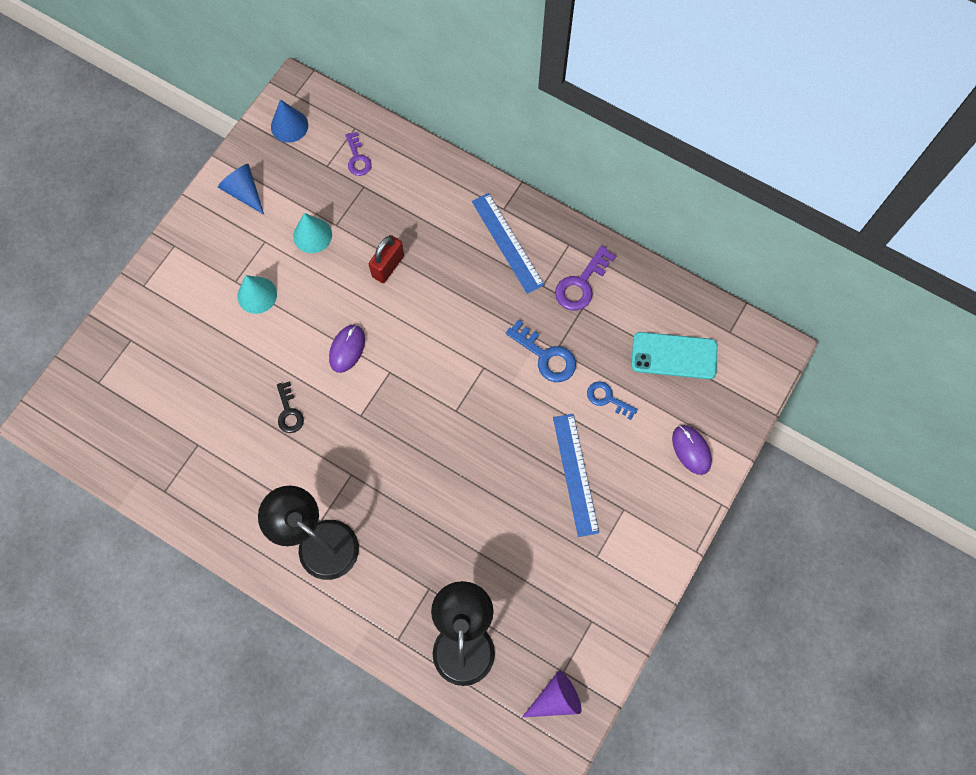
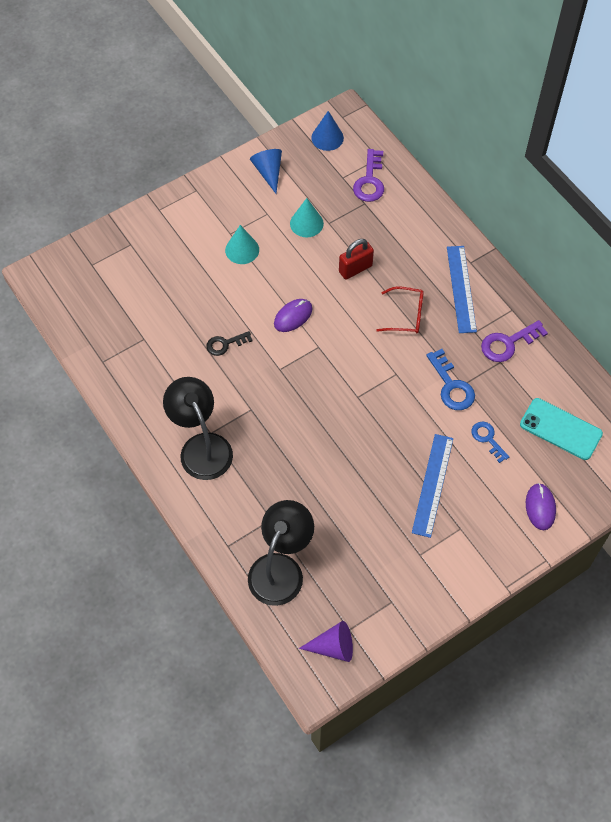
camera: 25 degrees right, 10 degrees down
black key [277,381,304,433] -> black key turned 60 degrees clockwise [206,331,253,356]
purple key [345,132,372,176] -> purple key [353,149,384,202], size x1.51
none -> red glasses [376,286,424,334]

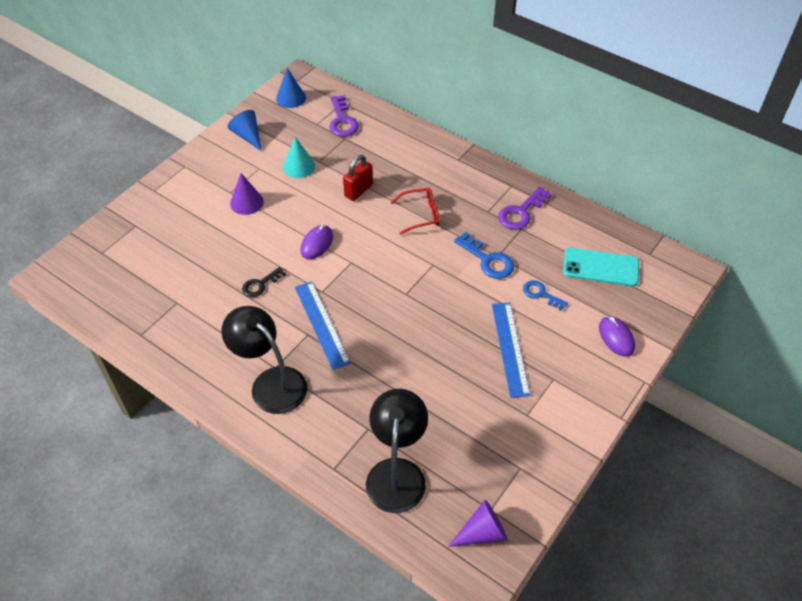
camera: 20 degrees left, 10 degrees down
turquoise cone [225,225,259,264] -> purple cone [230,173,264,215]
blue ruler [447,246,477,333] -> blue ruler moved to [295,281,351,370]

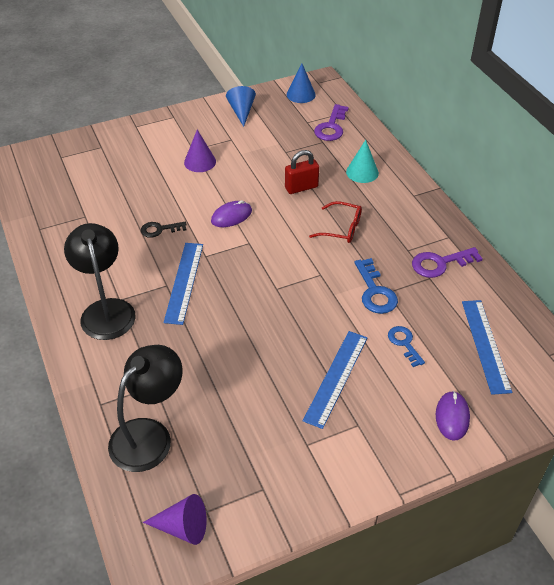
camera: 30 degrees right, 5 degrees down
turquoise cone [283,137,315,178] -> turquoise cone moved to [346,140,379,183]
turquoise phone [563,247,639,286] -> blue ruler [462,300,512,395]

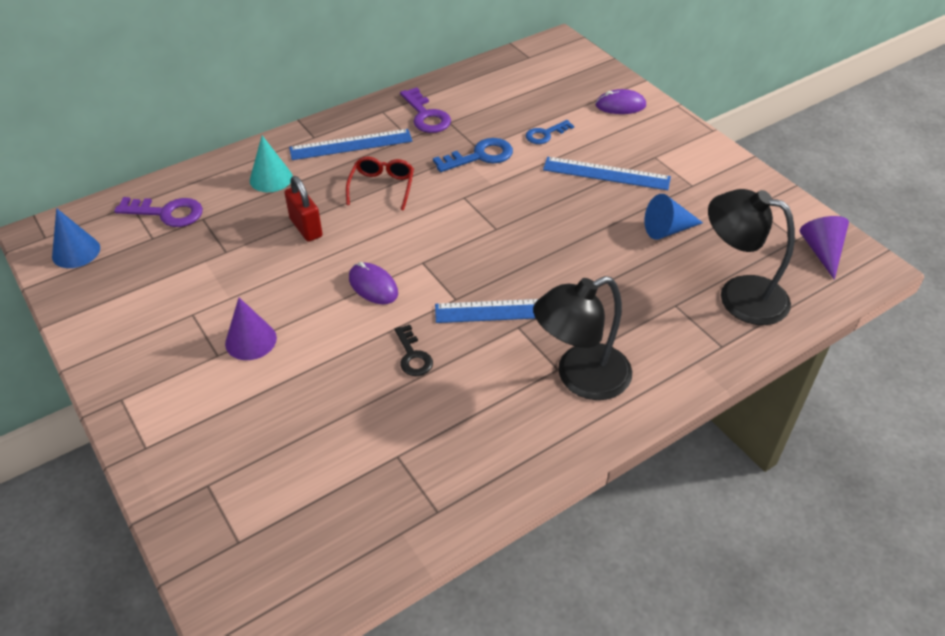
camera: 100 degrees left, 0 degrees up
blue cone [226,86,256,127] -> blue cone moved to [645,194,703,240]
blue ruler [462,300,512,395] -> blue ruler moved to [289,129,412,160]

